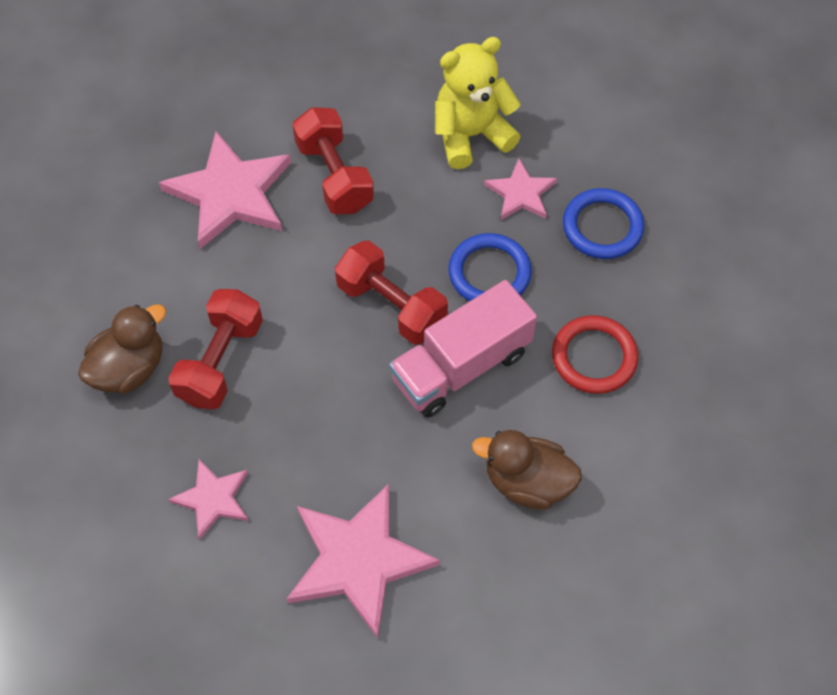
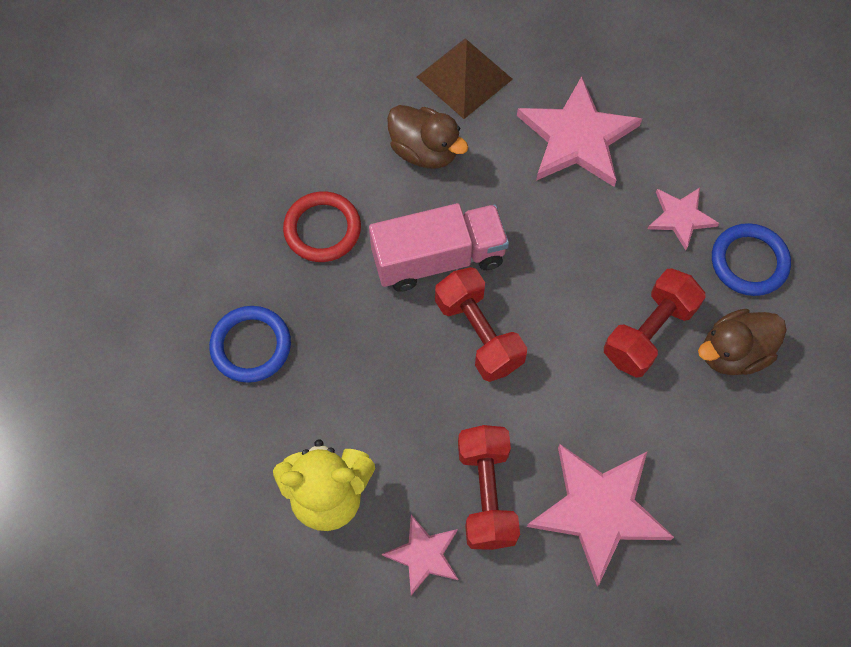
camera: 160 degrees left, 5 degrees up
blue ring [448,233,532,301] -> blue ring moved to [712,223,791,296]
pink star [484,158,557,220] -> pink star moved to [382,515,458,595]
none -> brown pyramid [417,38,513,119]

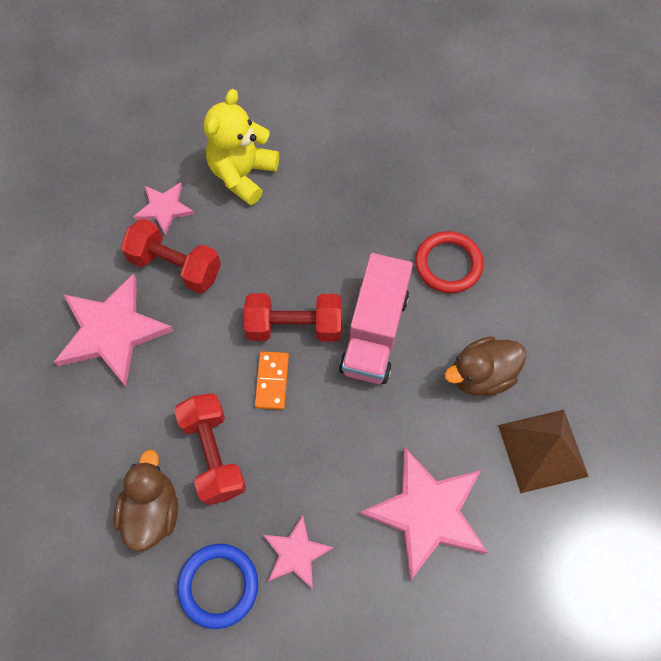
camera: 120 degrees right, 0 degrees up
blue ring [209,306,291,383] -> none
none -> orange domino [255,351,289,410]

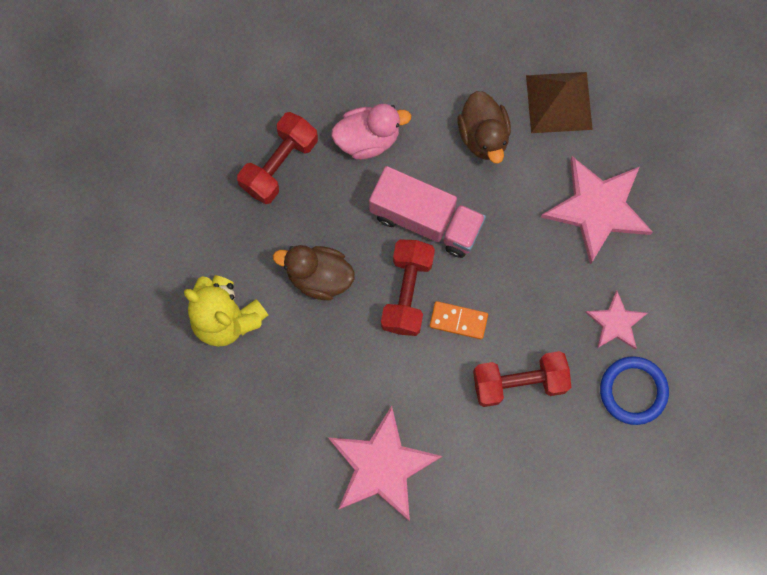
camera: 80 degrees left, 10 degrees up
brown duck [113,450,178,552] -> brown duck moved to [273,245,355,300]
red dumbbell [121,219,221,294] -> red dumbbell moved to [237,112,318,204]
pink star [133,182,195,236] -> none
red ring [415,231,484,293] -> pink duck [331,104,411,159]

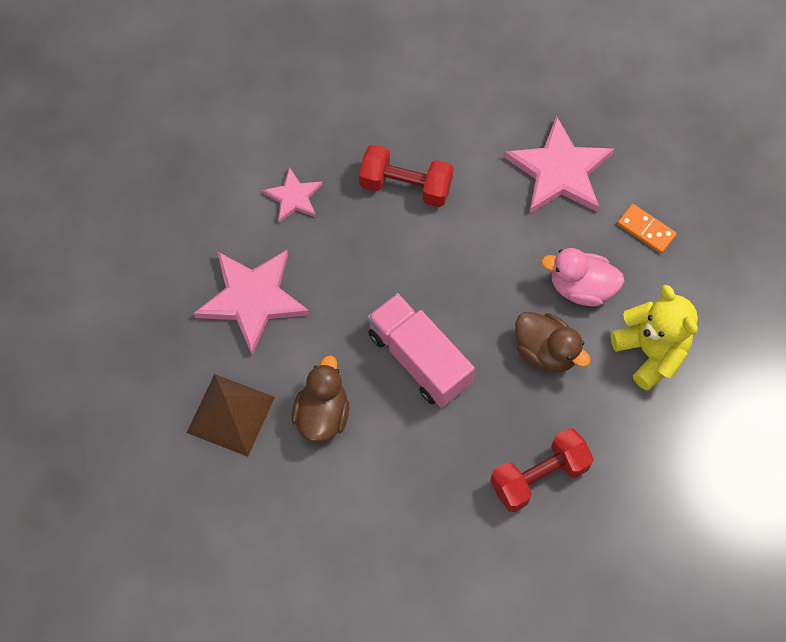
camera: 155 degrees left, 10 degrees down
pink duck [331,104,411,159] -> pink duck moved to [541,248,625,306]
red dumbbell [381,239,435,336] -> none
orange domino [430,301,488,339] -> orange domino moved to [617,204,677,254]
blue ring [600,356,669,425] -> none

